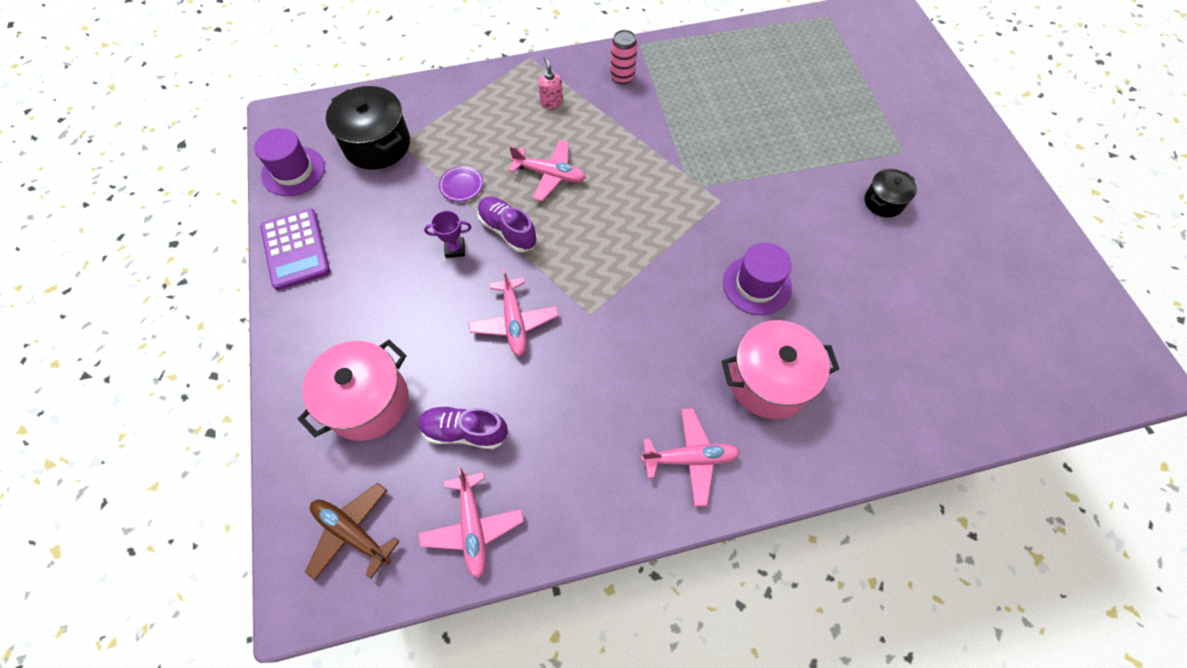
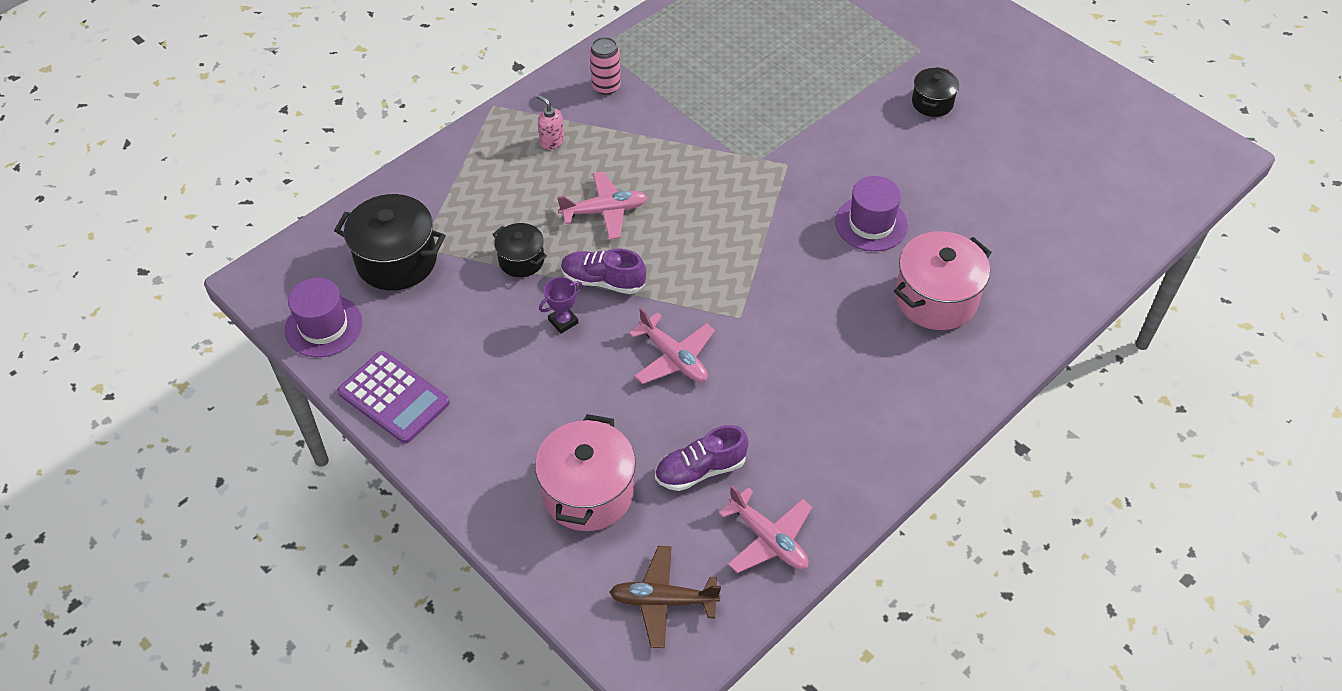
camera: 30 degrees left, 10 degrees down
purple plate [439,166,483,201] -> black pot [492,223,547,277]
pink plane [641,408,740,507] -> none

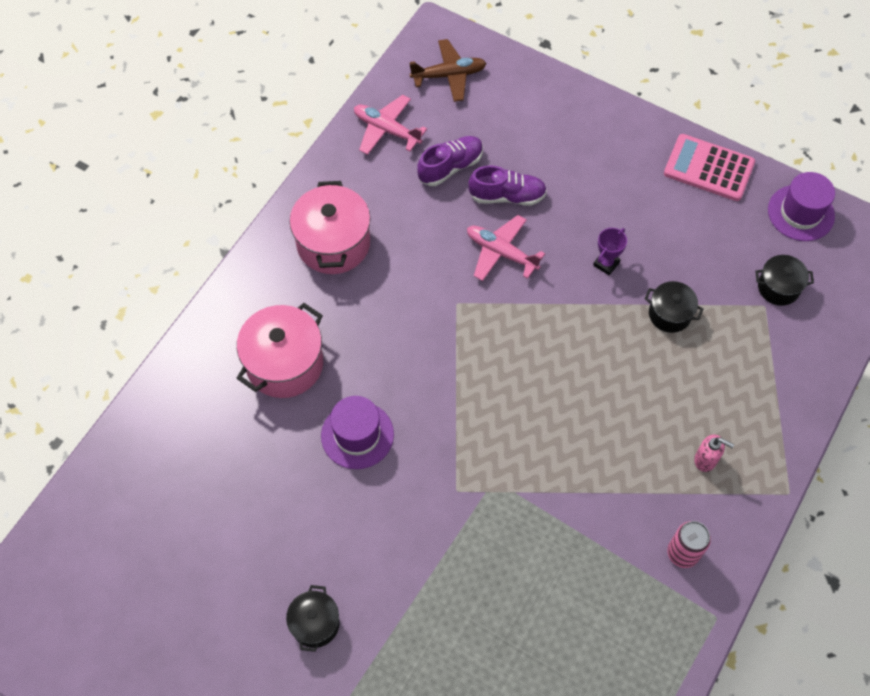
camera: 165 degrees right, 10 degrees up
black pot [334,194,446,291] -> black pot [755,255,814,306], size x0.57
purple calculator [338,351,450,444] -> pink calculator [664,134,755,201]
pink pot [535,414,636,531] -> pink pot moved to [289,181,371,274]
pink plane [557,171,648,240] -> none
purple shoe [561,248,646,294] -> purple shoe moved to [468,165,547,206]

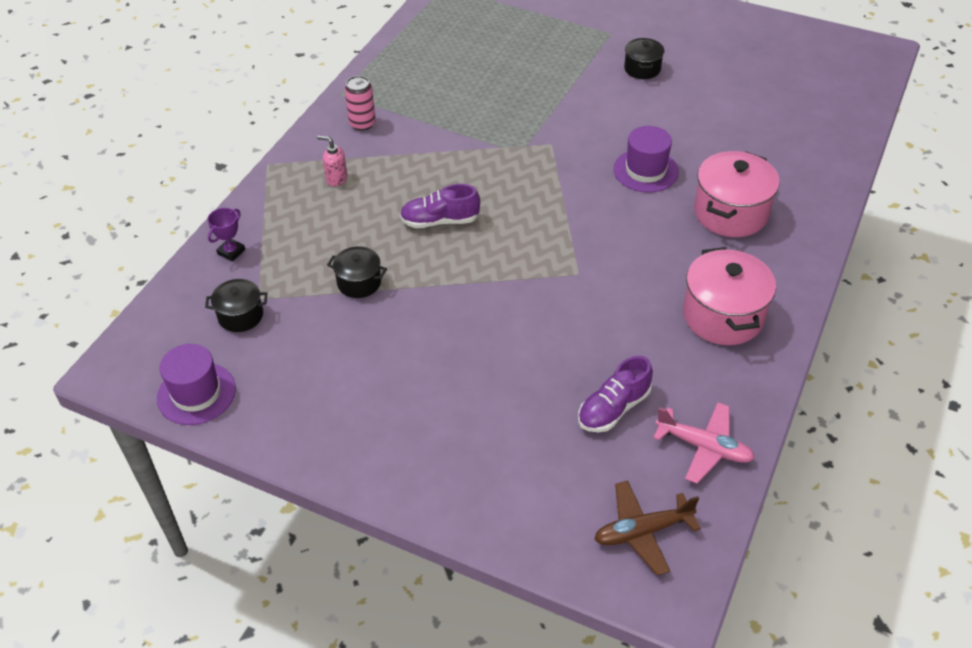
camera: 175 degrees right, 15 degrees down
pink plane [467,215,545,281] -> none
purple shoe [468,165,547,206] -> purple shoe moved to [400,184,480,228]
purple trophy [593,228,627,275] -> purple trophy moved to [207,208,245,262]
pink calculator [664,134,755,201] -> none

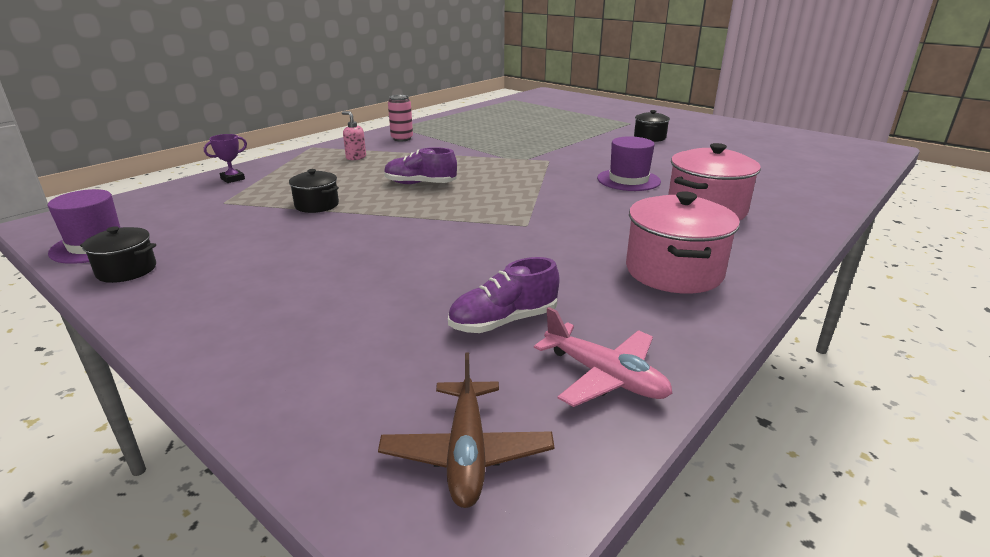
camera: 15 degrees right, 20 degrees down
black pot [205,279,267,332] -> black pot moved to [80,226,156,283]
brown plane [594,480,701,576] -> brown plane turned 90 degrees counterclockwise [378,353,554,508]

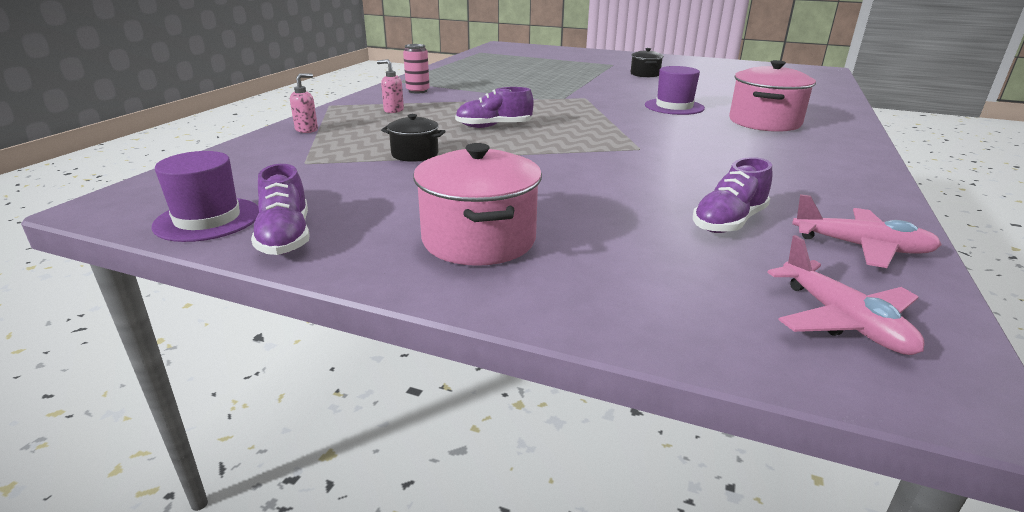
camera: 20 degrees left, 0 degrees up
black pot [80,226,156,283] -> purple shoe [251,164,310,255]
purple trophy [204,134,247,183] -> none
brown plane [378,353,554,508] -> pink plane [767,235,925,355]
pink pot [626,191,740,294] -> pink pot moved to [413,143,542,266]
none -> pink soap dispenser [290,73,318,133]

